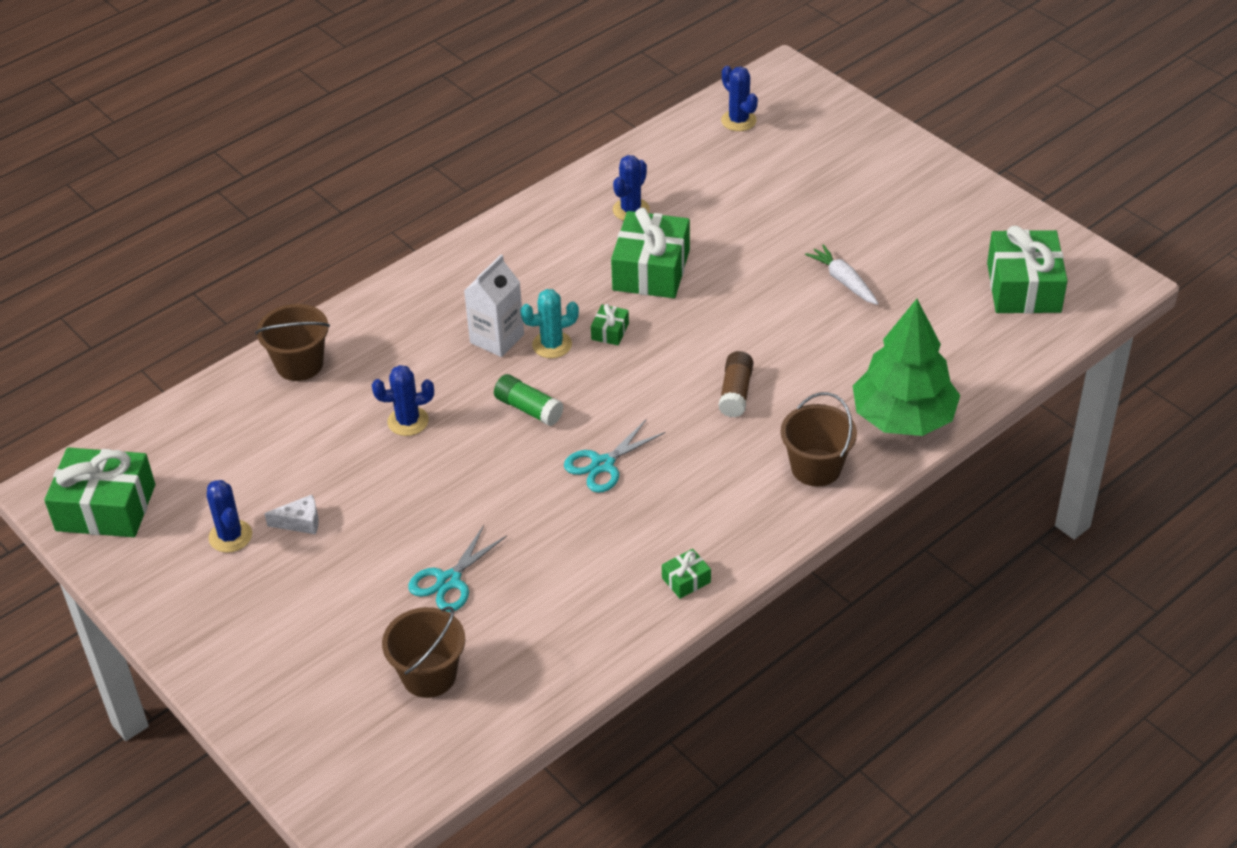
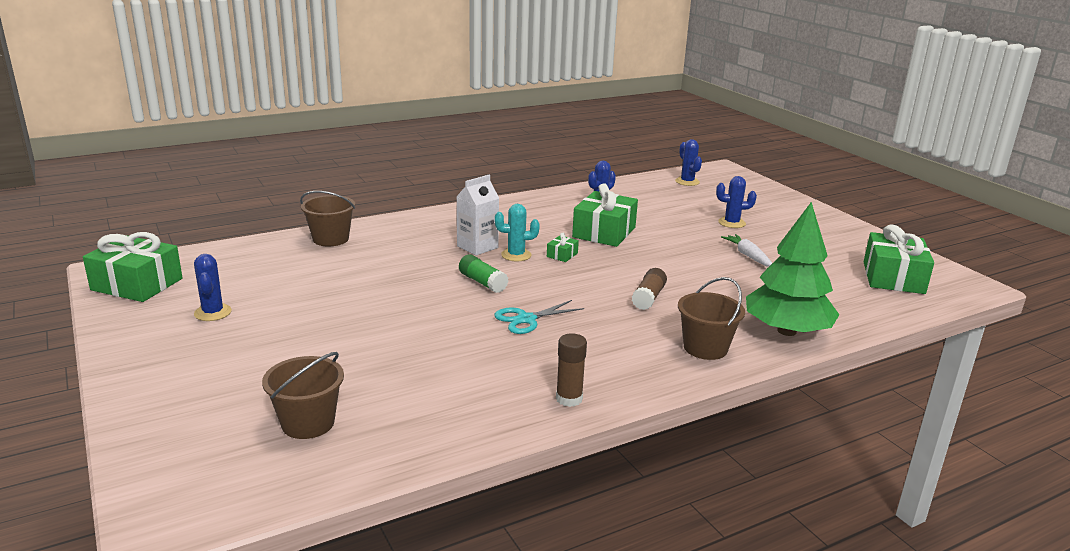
camera: 10 degrees right, 20 degrees down
white cheese [264,495,319,534] -> none
blue cactus [372,365,434,436] -> blue cactus moved to [716,176,757,228]
turquoise scissors [408,525,507,612] -> none
green gift [662,549,711,599] -> brown glue stick [556,333,587,407]

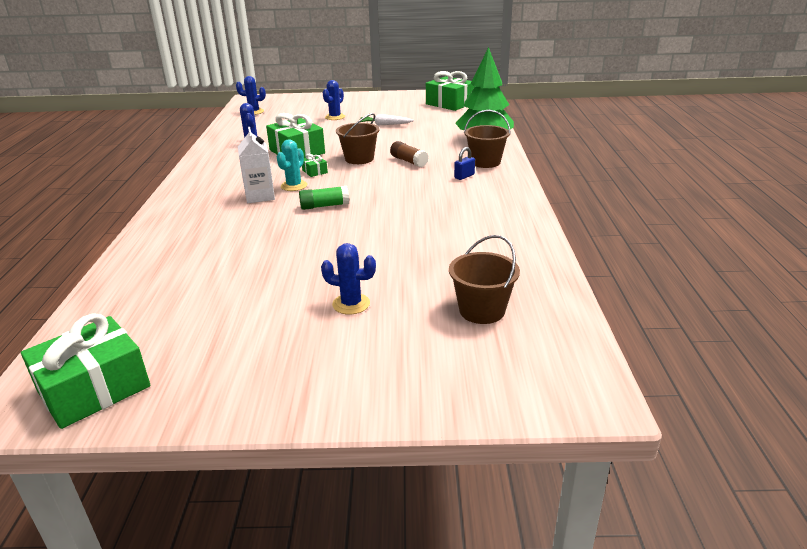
camera: 60 degrees left, 5 degrees up
blue cactus [194,254,232,321] -> blue cactus moved to [321,243,376,315]
brown bucket [300,191,355,247] -> brown bucket moved to [336,113,379,164]
turquoise scissors [494,300,584,334] -> none
brown glue stick [556,333,587,407] -> none
none -> blue padlock [454,147,475,180]

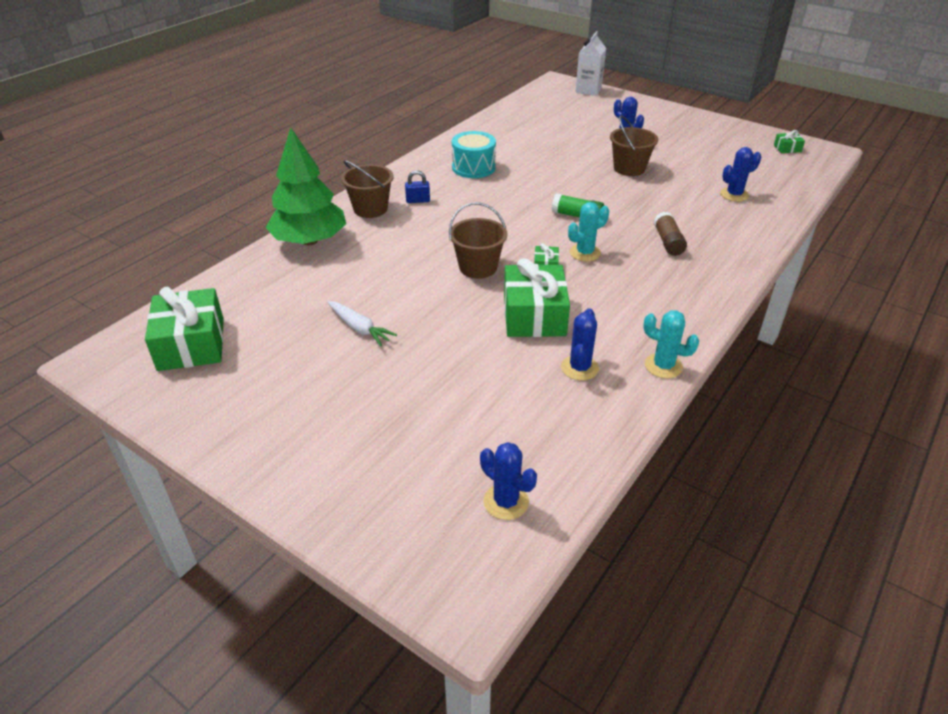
camera: 145 degrees left, 10 degrees up
green gift [21,313,150,429] -> green gift [774,130,805,153], size x0.44
white carton [238,127,275,203] -> white carton moved to [575,31,606,96]
blue cactus [323,80,345,120] -> blue cactus moved to [720,147,761,202]
brown glue stick [390,141,429,167] -> brown glue stick moved to [654,212,687,256]
brown bucket [449,235,520,324] -> brown bucket moved to [610,115,658,176]
none -> turquoise drum [452,131,496,178]
none -> turquoise cactus [643,310,699,378]

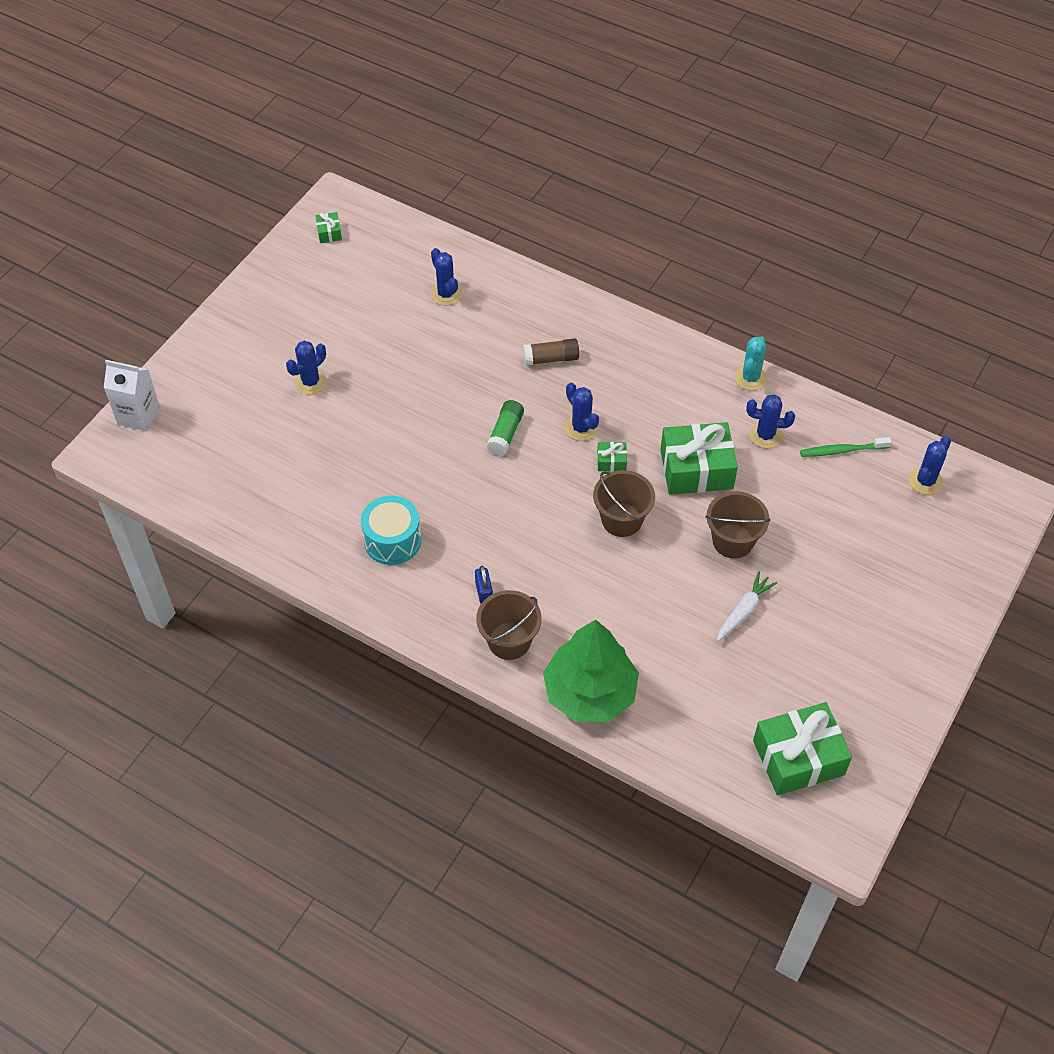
camera: 95 degrees left, 15 degrees up
turquoise cactus [568,202,609,261] -> blue cactus [565,383,599,441]
brown bucket [610,115,658,176] -> brown bucket moved to [705,491,770,559]
none -> green toothbrush [800,437,892,457]

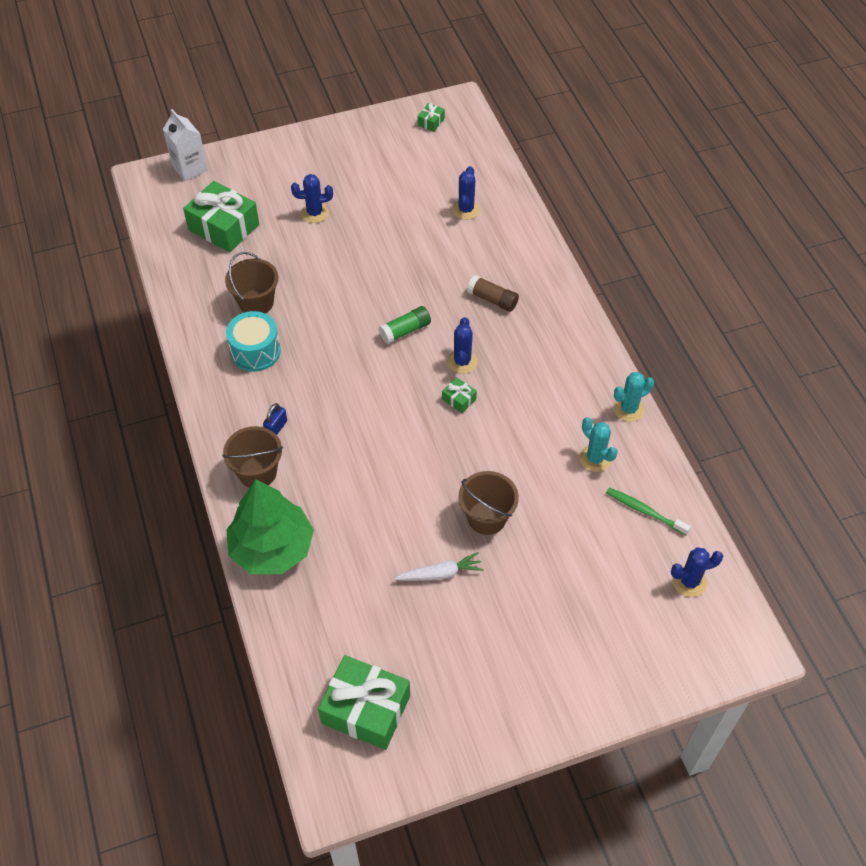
camera: 40 degrees right, 0 degrees up
brown bucket [593,470,655,537] -> brown bucket moved to [225,252,278,314]
green gift [660,422,738,495] -> green gift moved to [183,181,259,252]
blue cactus [746,394,795,448] -> turquoise cactus [579,417,618,472]

